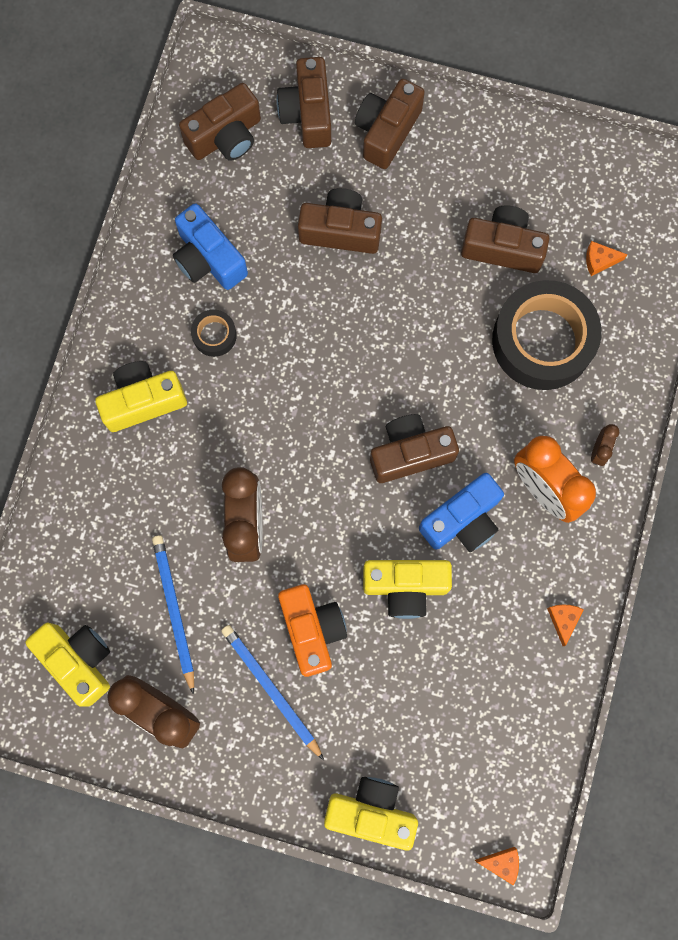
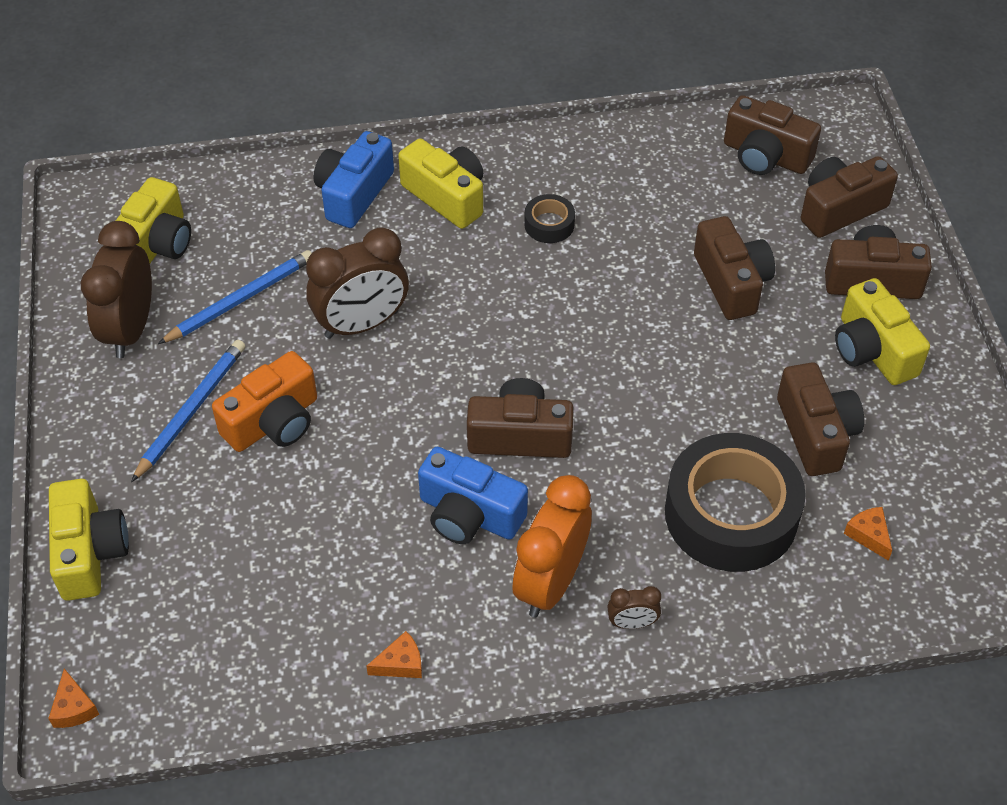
camera: 65 degrees right, 25 degrees down
blue camera [173,203,248,290] -> blue camera moved to [314,131,394,228]
yellow camera [363,560,452,619] -> yellow camera moved to [835,278,930,385]
brown camera [370,414,459,483] -> brown camera turned 45 degrees counterclockwise [467,378,574,458]

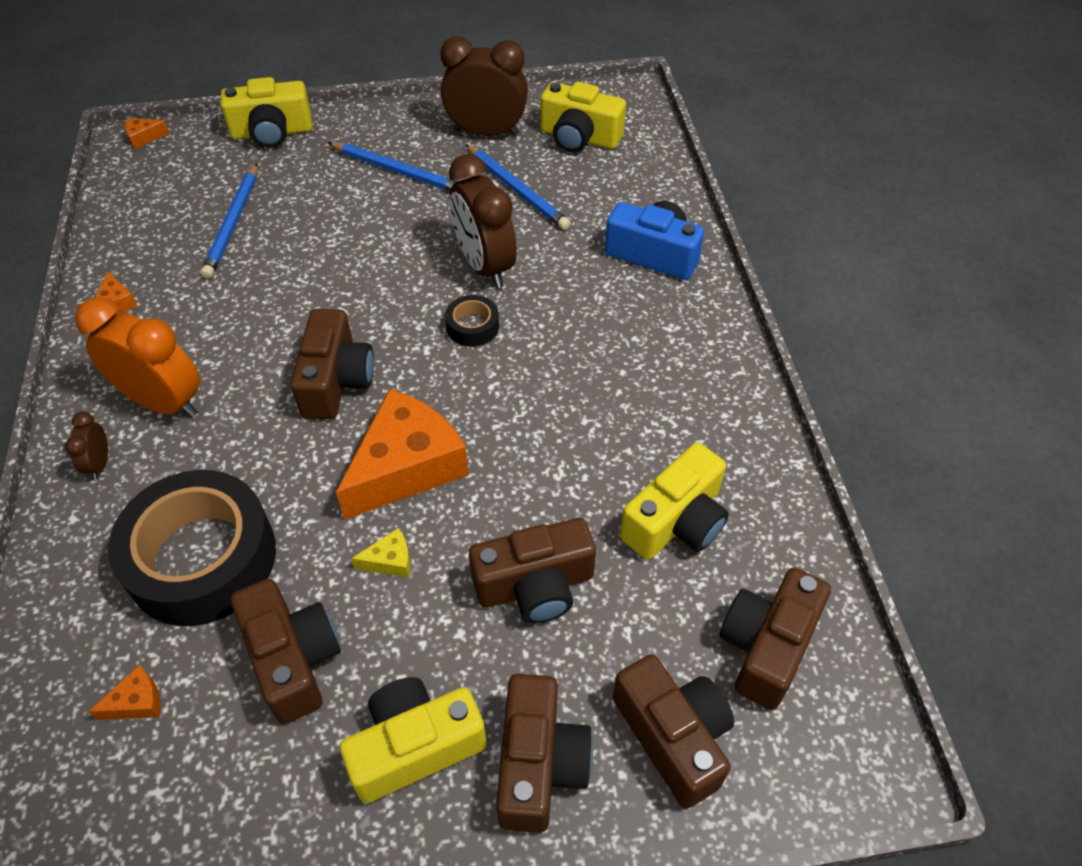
camera: 90 degrees right, 0 degrees up
orange camera [212,351,317,452] -> none
yellow camera [398,139,483,229] -> yellow camera moved to [620,443,729,560]
blue camera [418,447,528,544] -> none
black tape [524,194,575,243] -> black tape moved to [445,295,499,347]
brown camera [777,362,864,476] -> brown camera turned 105 degrees counterclockwise [231,579,341,724]
none -> blue pencil [201,163,257,279]
none -> orange cheese [336,389,469,520]
none -> yellow cheese [351,528,410,578]

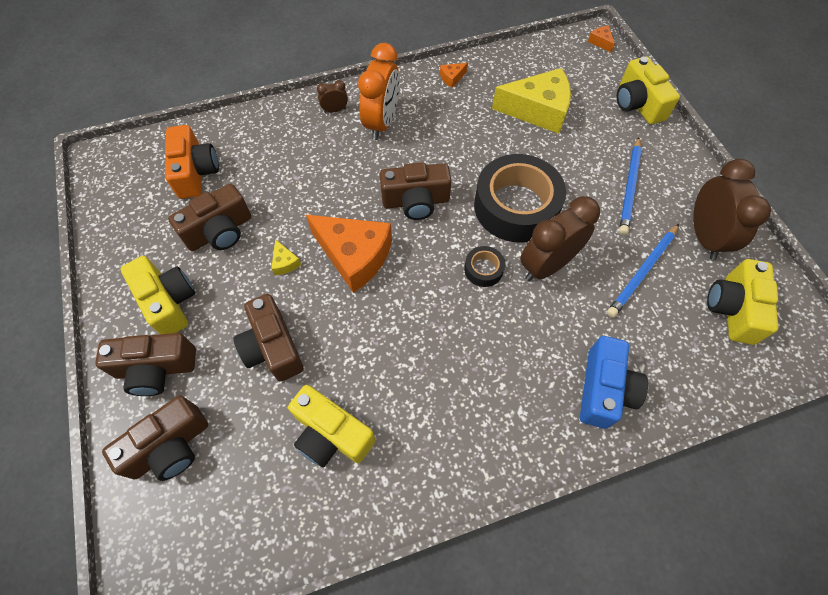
camera: 80 degrees right, 10 degrees up
orange cheese [88,665,161,720] -> orange camera [165,125,219,199]
black tape [108,470,276,626] -> black tape moved to [474,154,566,242]
blue pencil [201,163,257,279] -> yellow cheese [492,68,571,134]
brown camera [719,568,831,710] -> none

